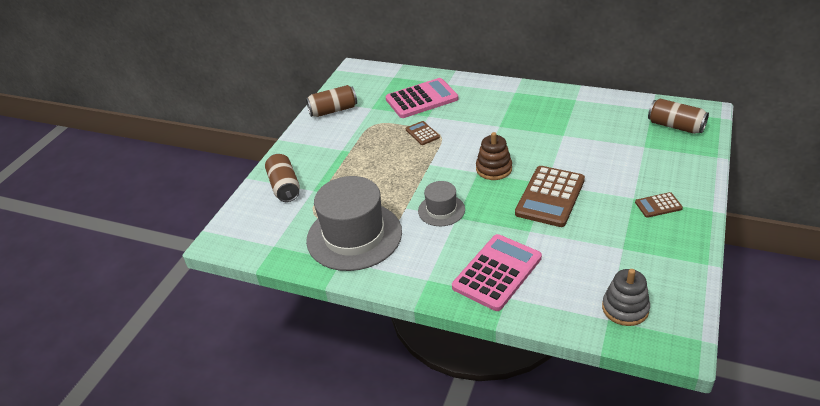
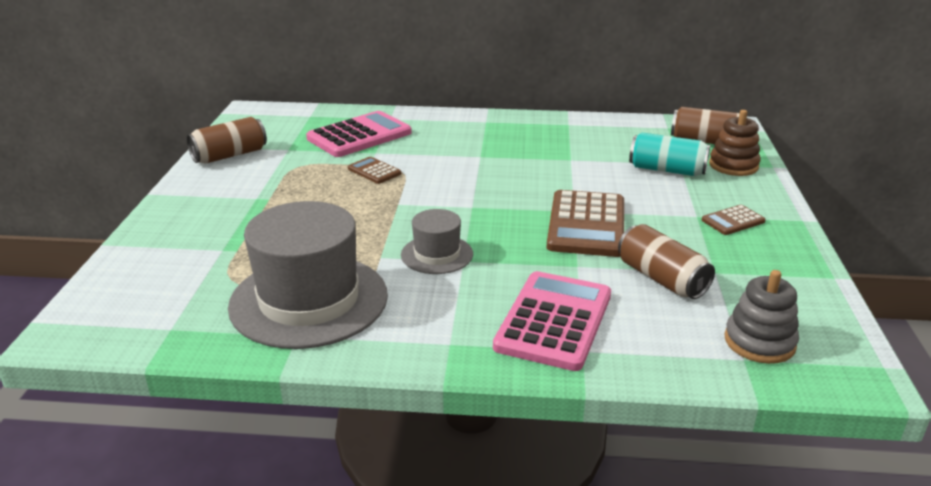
camera: 20 degrees left, 10 degrees down
brown can [265,154,300,202] -> brown can moved to [618,224,715,299]
brown stacking toy [476,132,512,180] -> brown stacking toy moved to [709,110,761,176]
none -> turquoise can [629,132,710,176]

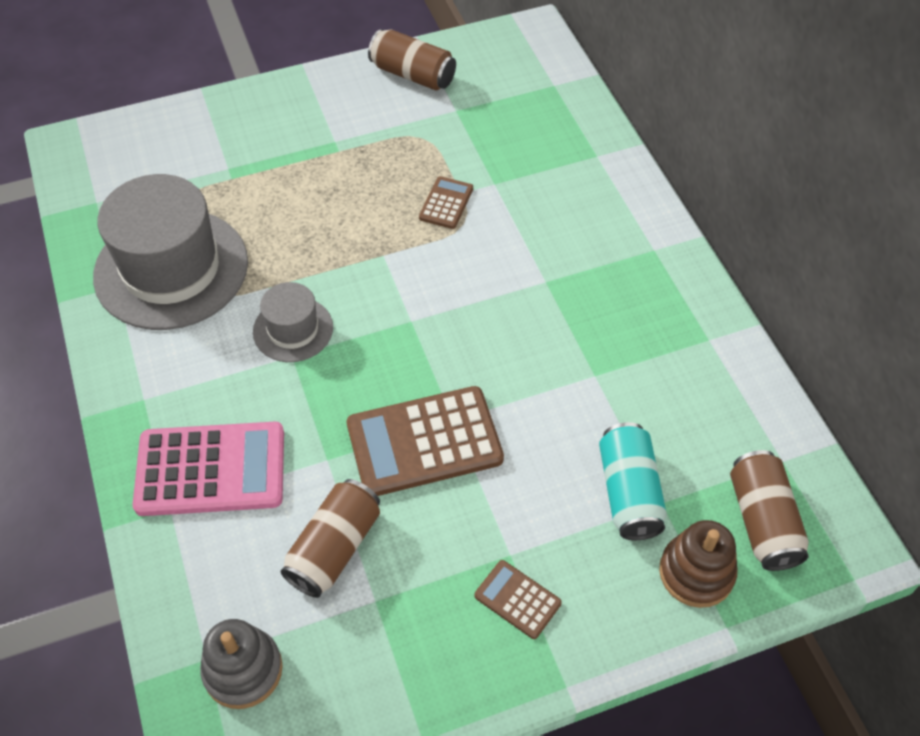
camera: 65 degrees right, 25 degrees up
pink calculator [306,111,412,157] -> none

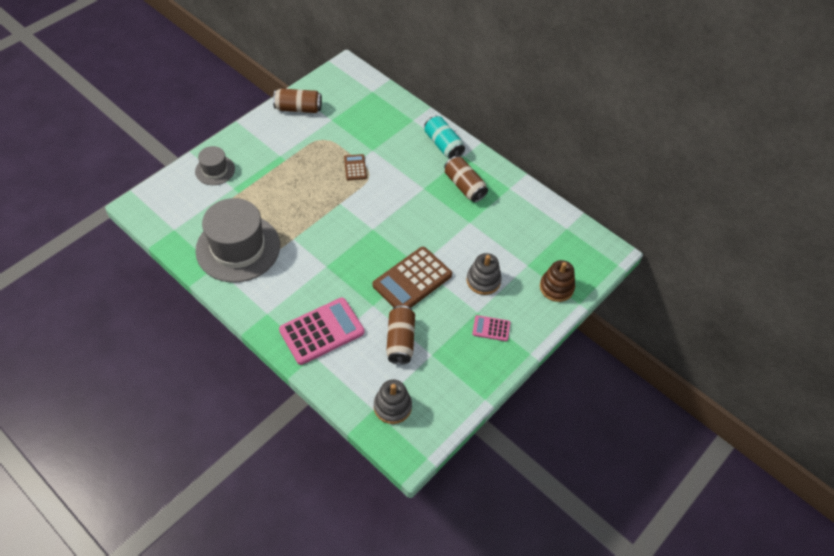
camera: 30 degrees left, 0 degrees up
grey hat [253,282,333,362] -> grey hat moved to [195,146,235,185]
brown calculator [474,560,562,639] -> pink calculator [472,315,510,341]
turquoise can [599,422,667,540] -> turquoise can moved to [424,116,465,158]
brown can [730,450,809,571] -> brown can moved to [444,156,488,202]
none -> grey stacking toy [467,253,502,295]

